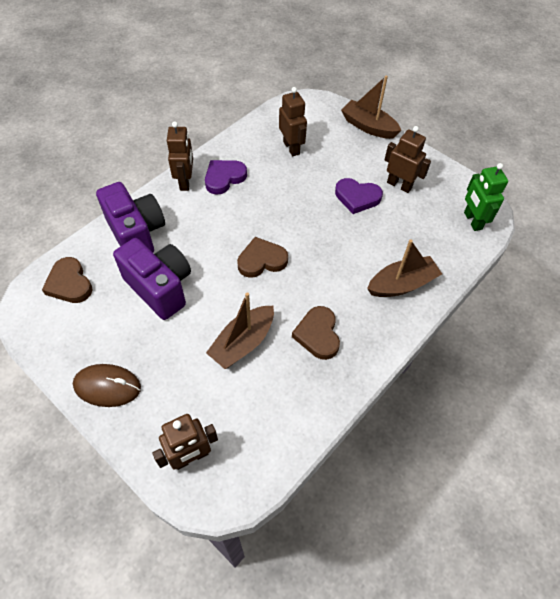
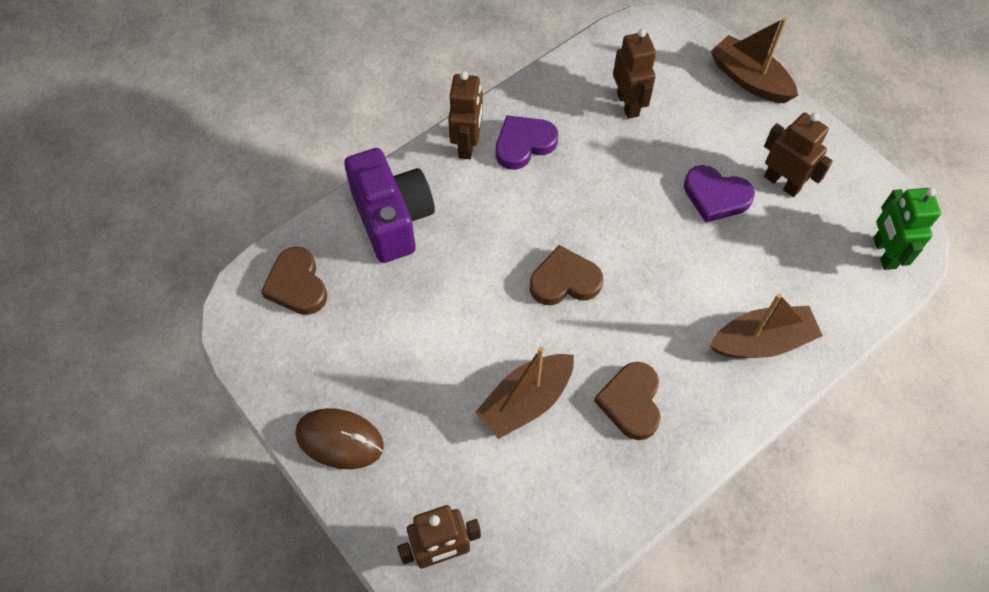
camera: 10 degrees right, 5 degrees up
purple camera [113,238,191,320] -> none

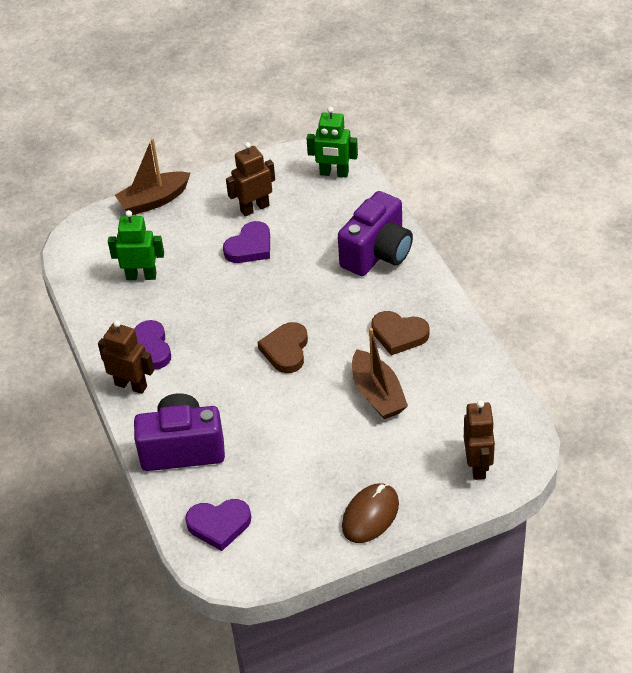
camera: 70 degrees left, 15 degrees down
brown heart [261,247,327,315] -> purple heart [185,499,251,551]
brown robot [613,29,656,119] -> green robot [108,210,164,280]
brown boat [710,293,823,358] -> purple camera [338,191,413,276]

